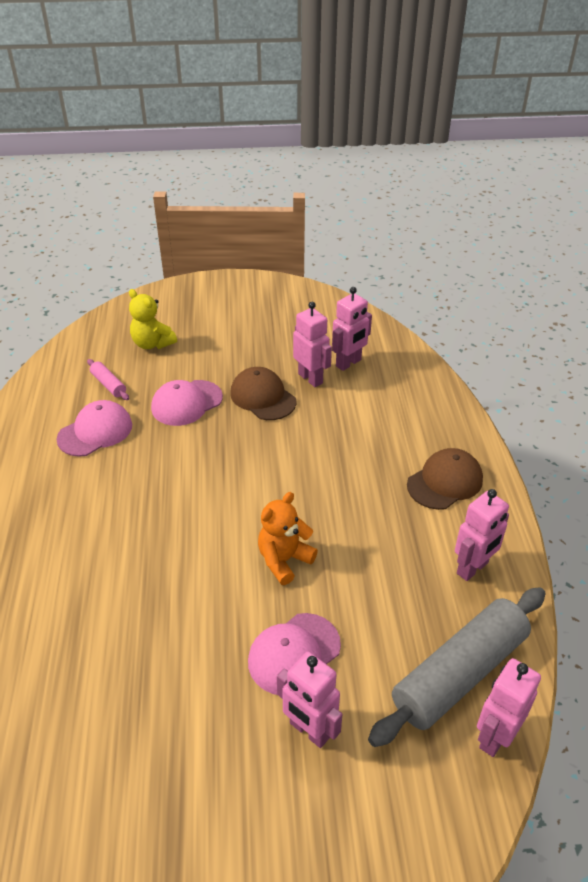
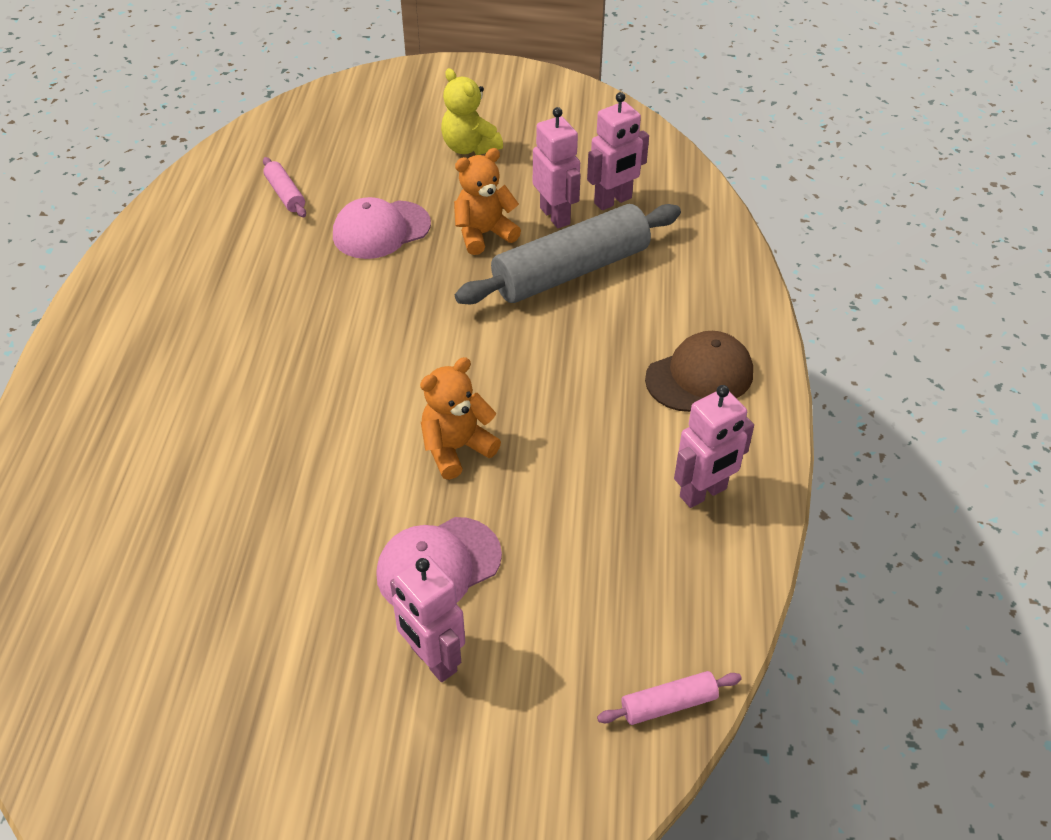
camera: 10 degrees right, 5 degrees up
pink cap [57,400,132,457] -> none
yellow teddy bear [129,289,177,349] -> yellow teddy bear moved to [441,68,503,155]
brown cap [230,367,297,420] -> orange teddy bear [454,148,521,255]
grey rolling pin [368,587,546,747] -> grey rolling pin moved to [455,204,681,304]
pink robot [477,658,541,757] -> pink rolling pin [597,671,742,725]

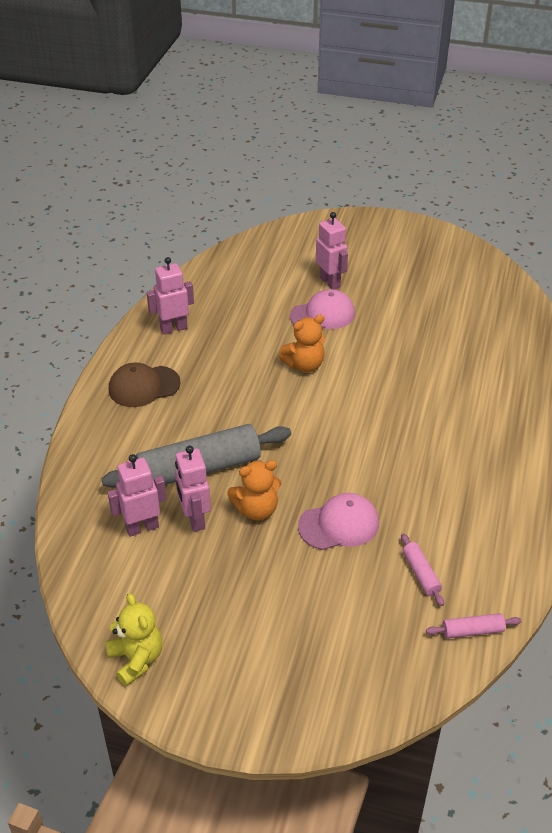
camera: 170 degrees left, 5 degrees down
yellow teddy bear [441,68,503,155] -> yellow teddy bear moved to [106,593,162,686]
pink rolling pin [597,671,742,725] -> pink rolling pin moved to [426,613,522,639]

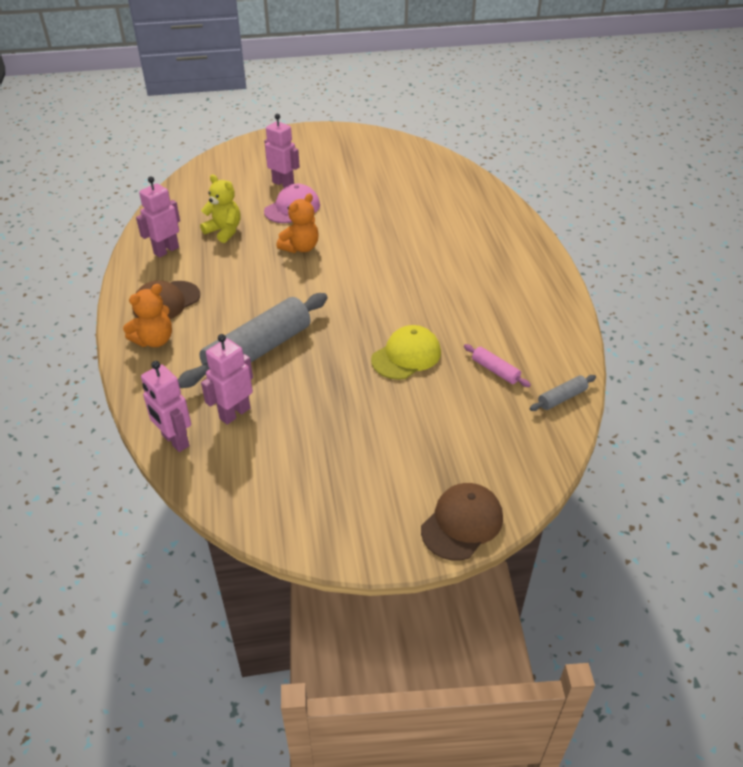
camera: 25 degrees left, 0 degrees up
yellow teddy bear [106,593,162,686] -> yellow teddy bear moved to [200,175,240,243]
pink robot [175,446,211,532] -> pink robot moved to [141,361,191,452]
orange teddy bear [227,460,281,521] -> orange teddy bear moved to [123,284,172,347]
pink cap [298,493,379,550] -> yellow cap [371,325,441,380]
pink rolling pin [426,613,522,639] -> grey rolling pin [529,375,596,411]
none -> brown cap [421,483,503,561]

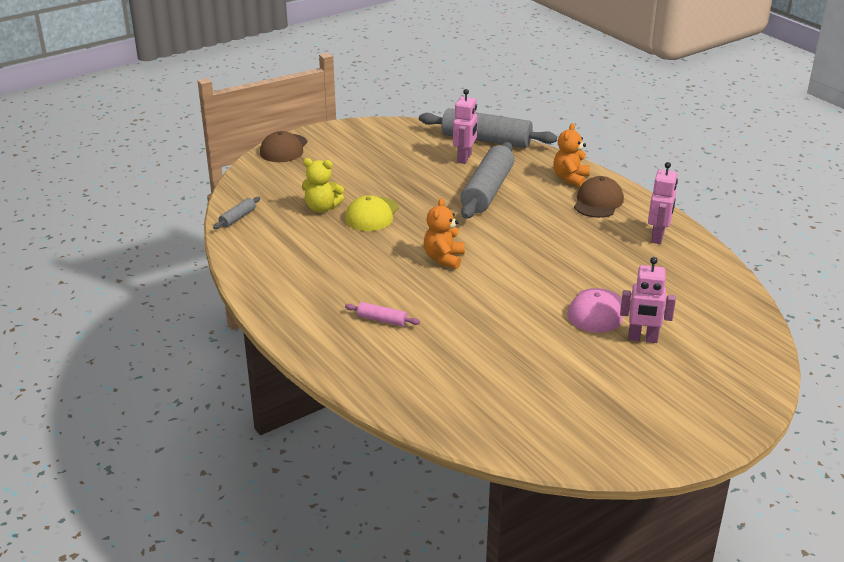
camera: 155 degrees right, 10 degrees down
pink robot [141,361,191,452] -> grey rolling pin [419,108,557,148]
yellow teddy bear [200,175,240,243] -> yellow teddy bear moved to [302,158,344,213]
orange teddy bear [276,193,318,253] -> orange teddy bear moved to [424,198,465,269]
pink rolling pin [464,344,531,387] -> pink rolling pin moved to [345,302,420,327]

